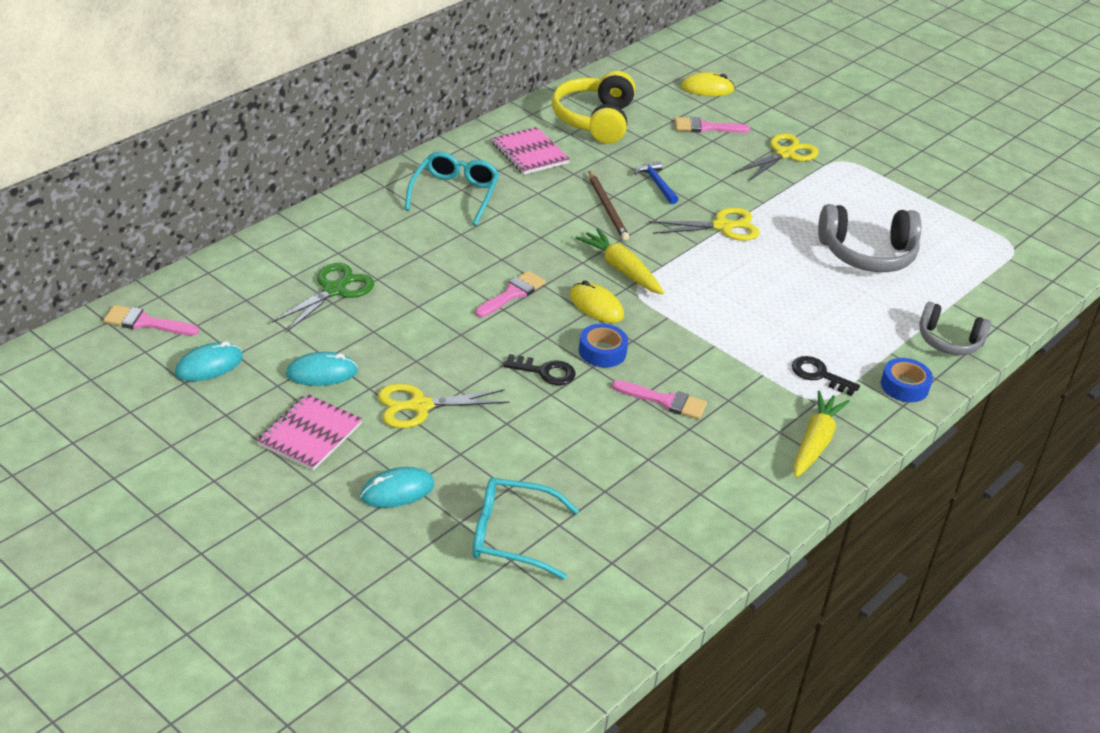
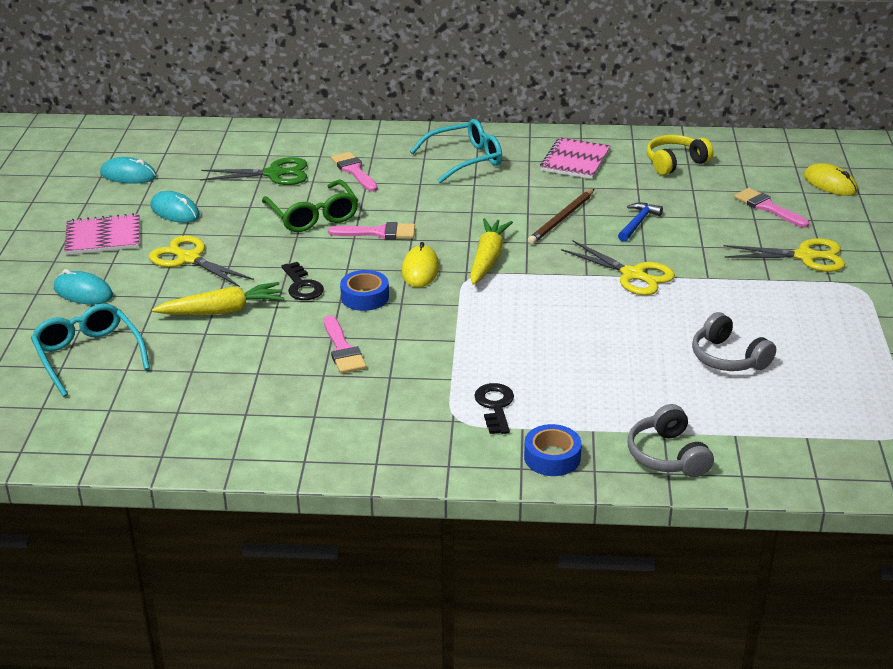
camera: 55 degrees right, 5 degrees down
pink brush [104,305,199,335] -> pink brush moved to [331,152,378,192]
yellow headphones [552,71,635,144] -> yellow headphones [647,135,714,175], size x0.64
yellow carrot [794,391,850,478] -> yellow carrot moved to [152,282,285,315]
grey headphones [818,204,921,272] -> grey headphones [692,312,776,371], size x0.64
none -> green glasses [262,180,358,232]

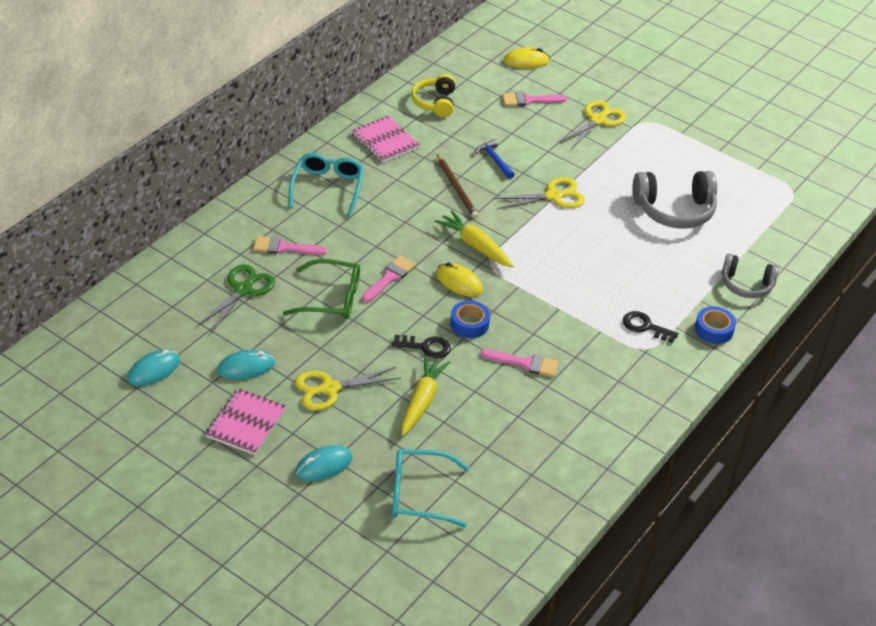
camera: 60 degrees left, 10 degrees up
grey headphones [692,312,776,371] -> grey headphones [633,171,717,229], size x1.56

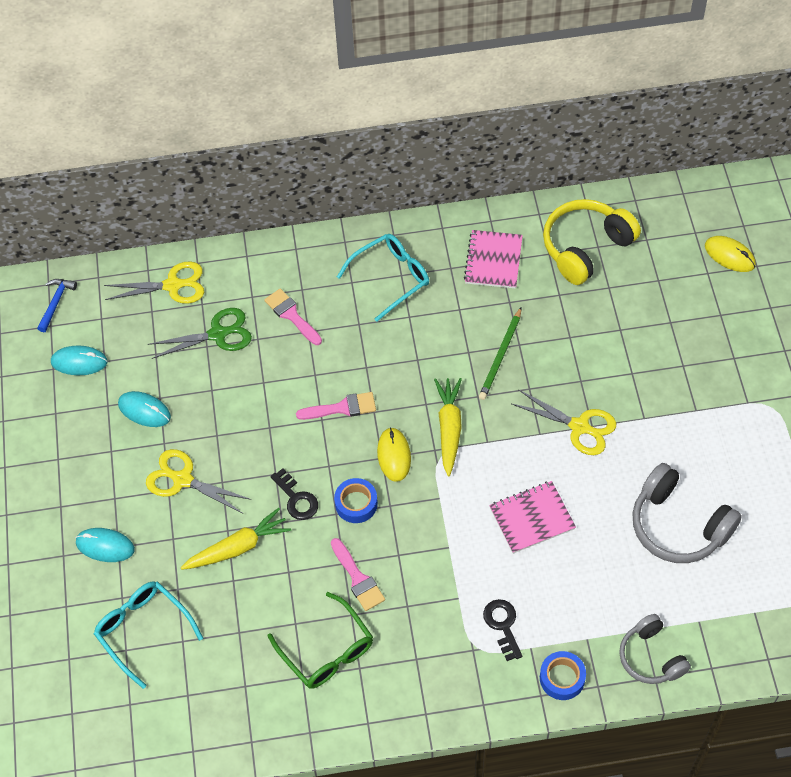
camera: 50 degrees right, 15 degrees up
pink notebook [206,388,287,455] -> pink notebook moved to [489,481,576,553]
green glasses [283,259,360,319] -> green glasses moved to [268,592,373,689]
yellow headphones [411,74,456,117] -> yellow headphones [543,199,641,285], size x1.56
brown pencil [437,154,478,218] -> green pencil [479,307,522,400]
blue hammer [475,139,515,179] -> blue hammer moved to [37,279,77,332]
pink brush [502,92,567,106] -> none
yellow scissors [559,100,626,149] -> yellow scissors moved to [104,261,204,304]

